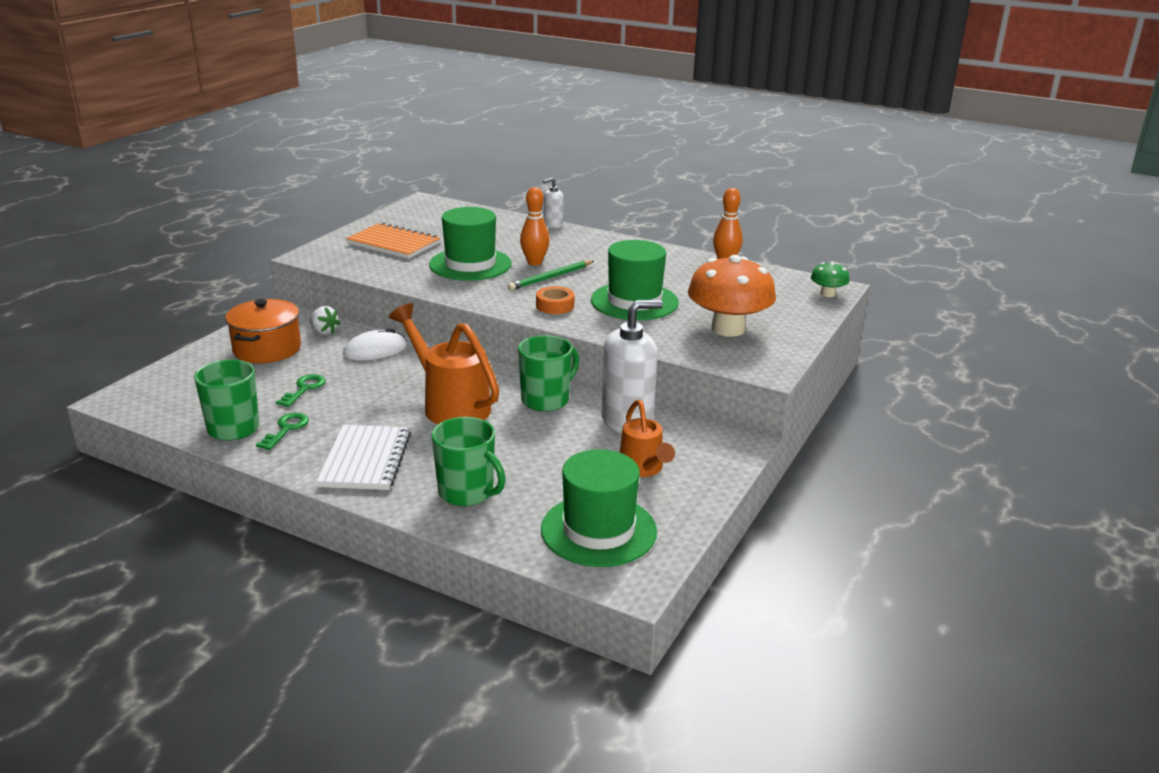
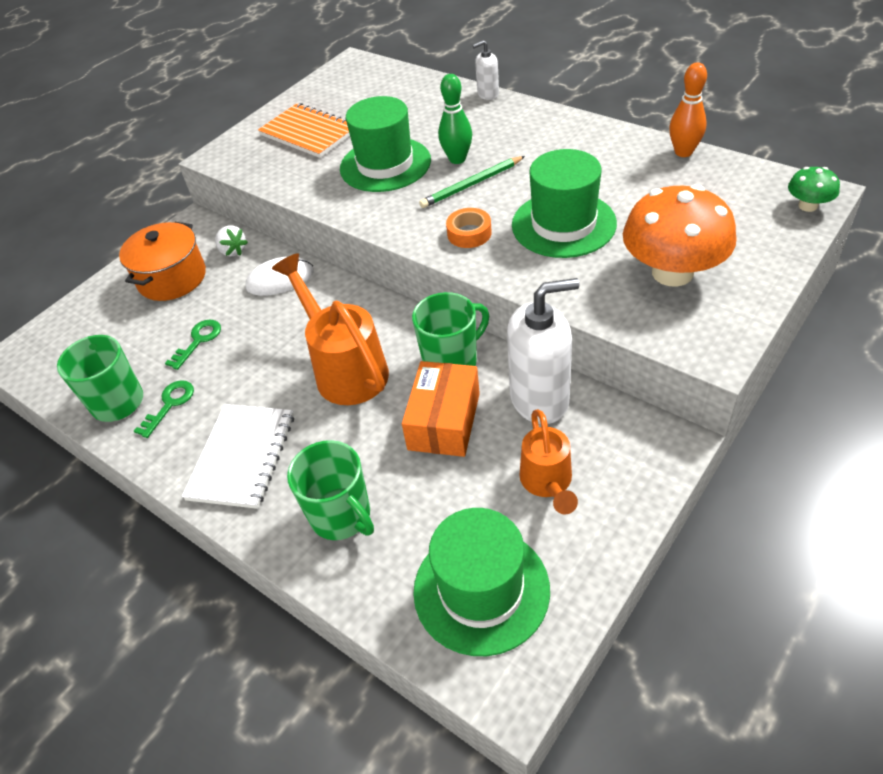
camera: 15 degrees right, 20 degrees up
orange bowling pin [520,187,549,266] -> green bowling pin [438,74,472,164]
none -> orange box [402,361,480,457]

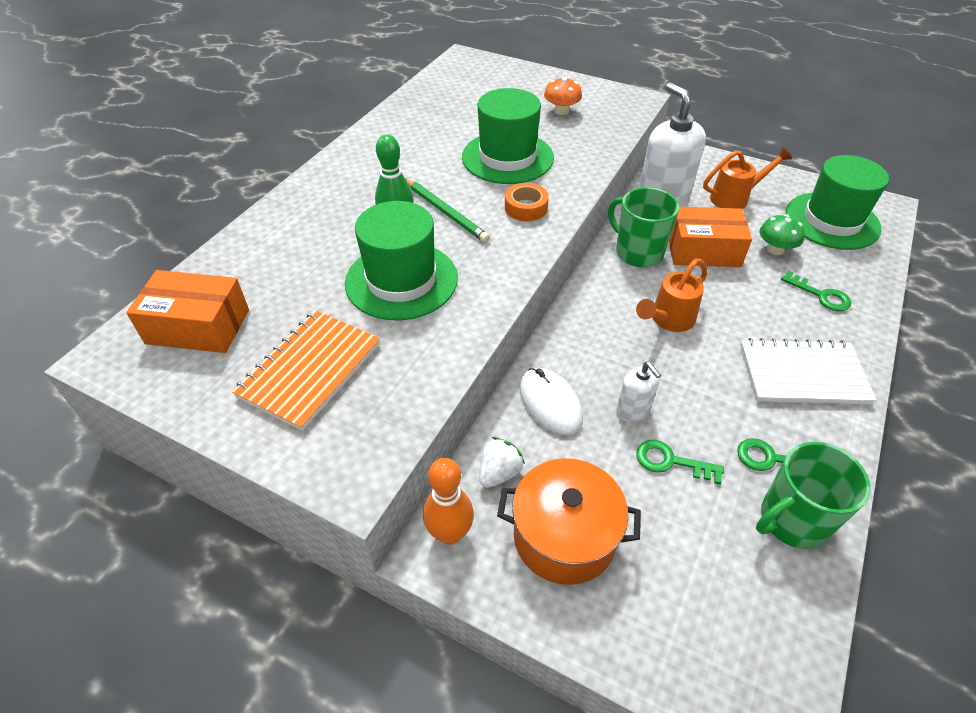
camera: 105 degrees left, 0 degrees up
orange watering can [272,253,389,405] -> orange watering can [636,259,707,332], size x0.62
green mug [287,440,374,540] -> green key [781,271,851,311]
white soap dispenser [472,40,499,100] -> white soap dispenser moved to [617,362,661,422]
orange mushroom [623,184,737,287] -> orange mushroom [544,77,582,115], size x0.48
orange bowling pin [669,62,707,157] -> orange bowling pin moved to [423,458,474,545]
green mushroom [788,167,840,212] -> green mushroom moved to [759,214,805,255]
none -> orange box [126,270,249,353]

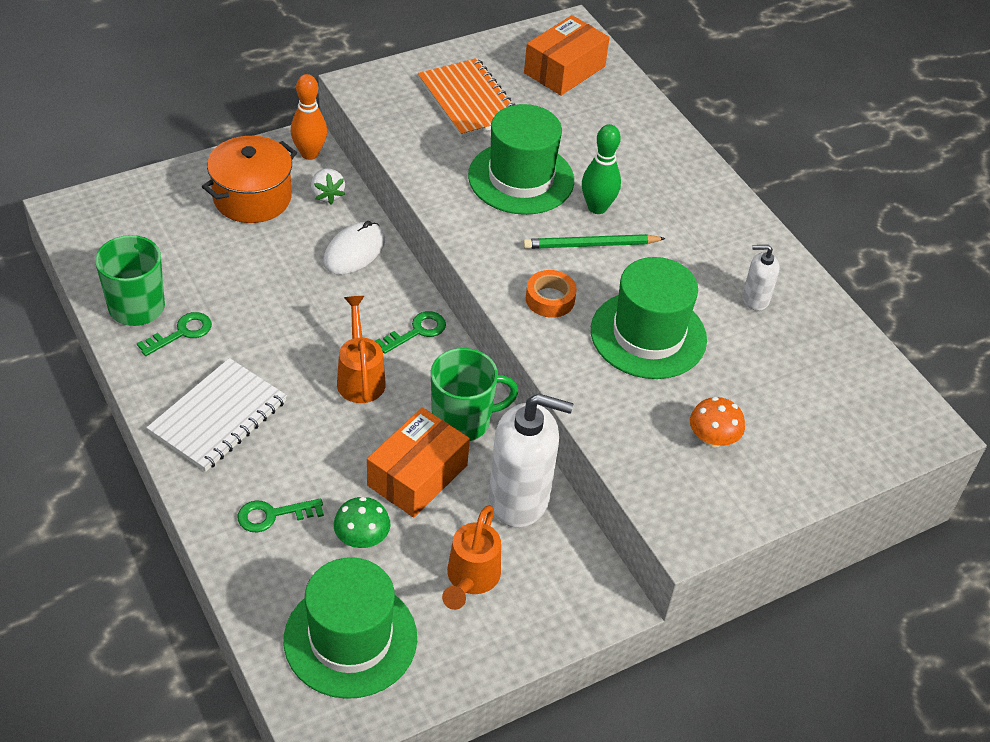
camera: 120 degrees right, 0 degrees up
white mouse [520,368,583,435] -> white mouse turned 60 degrees counterclockwise [323,221,385,275]
white soap dispenser [617,362,661,422] -> white soap dispenser moved to [742,245,779,311]
green key [636,440,724,485] -> green key moved to [375,311,446,354]

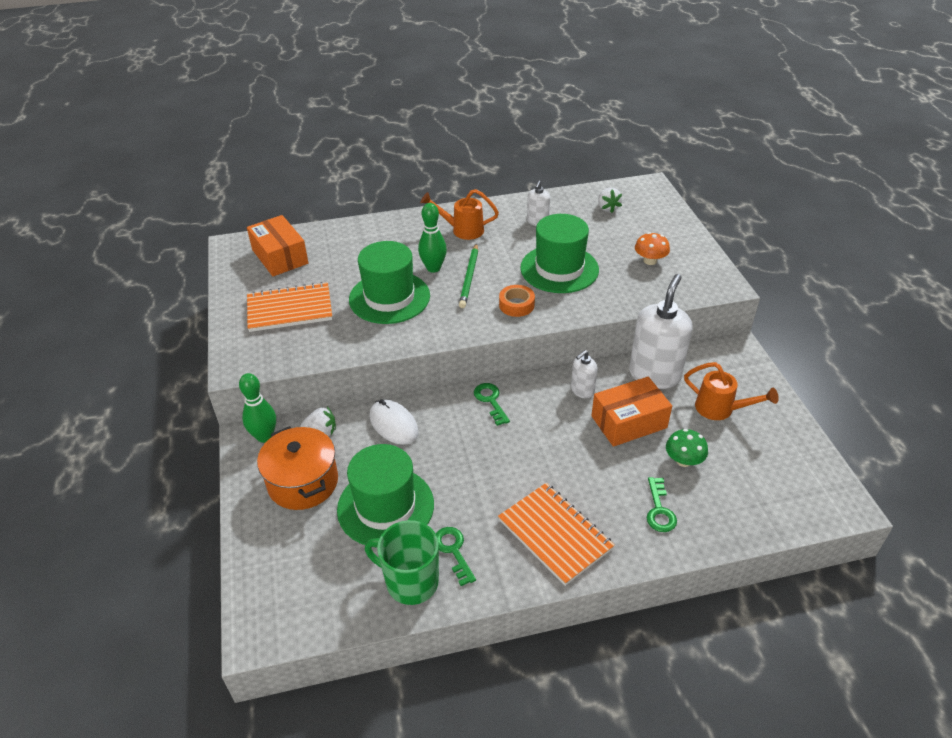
camera: 70 degrees left, 5 degrees down
white notebook [146,358,287,472] -> orange notebook [498,483,615,586]
green hat [284,557,417,699] -> green hat moved to [337,444,434,548]
orange bowling pin [291,74,327,160] -> green bowling pin [239,373,276,443]
orange watering can [337,296,386,403] -> orange watering can moved to [420,189,499,240]
orange box [367,407,470,518] -> orange box turned 75 degrees counterclockwise [591,377,672,447]
green mug [431,348,518,441] -> white soap dispenser [571,350,598,398]
none -> white strawberry [598,188,622,213]

